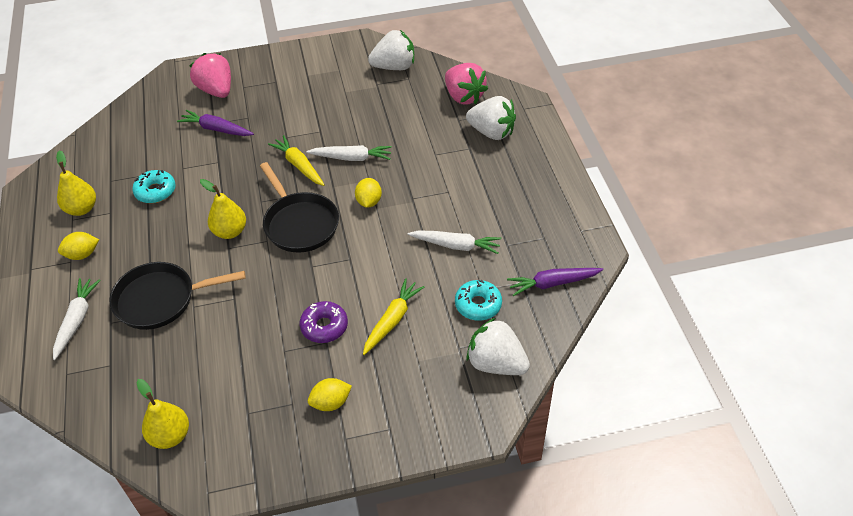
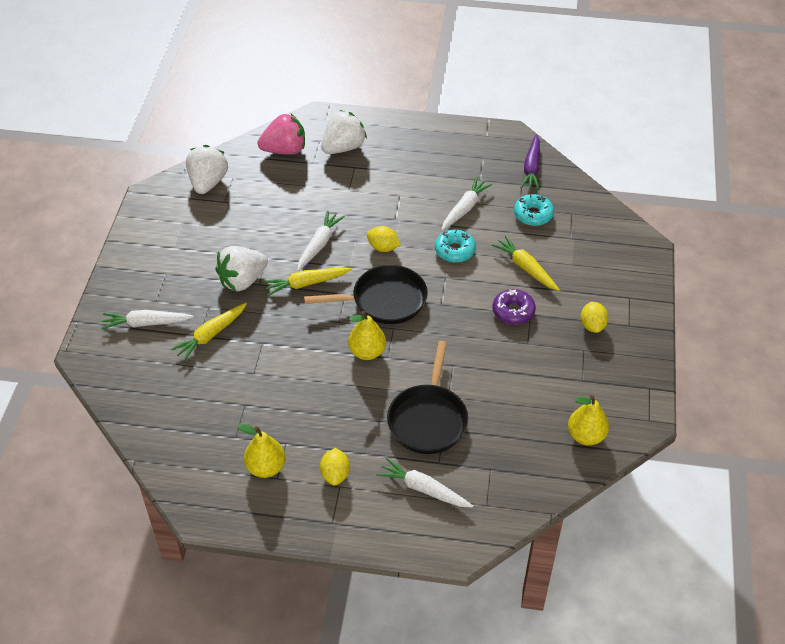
camera: 70 degrees left, 0 degrees up
turquoise donut [132,170,176,203] -> turquoise donut moved to [435,229,476,262]
purple carrot [177,110,254,136] -> yellow carrot [171,303,247,361]
pink strawberry [189,53,231,98] -> white carrot [101,310,194,329]
white strawberry [466,318,530,375] -> white strawberry moved to [215,246,268,291]

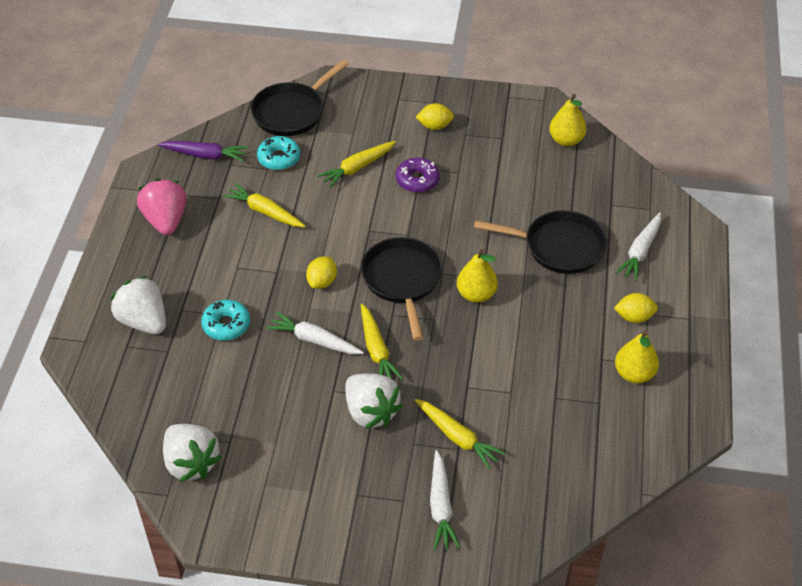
camera: 90 degrees left, 0 degrees up
white strawberry [186,145,228,194] -> white strawberry turned 135 degrees counterclockwise [163,424,222,482]
pink strawberry [257,114,305,155] -> pink strawberry moved to [137,178,187,235]
turquoise donut [435,229,476,262] -> turquoise donut moved to [201,300,250,341]
white carrot [442,177,492,231] -> yellow carrot [223,183,305,227]
none -> black pan [251,60,348,136]

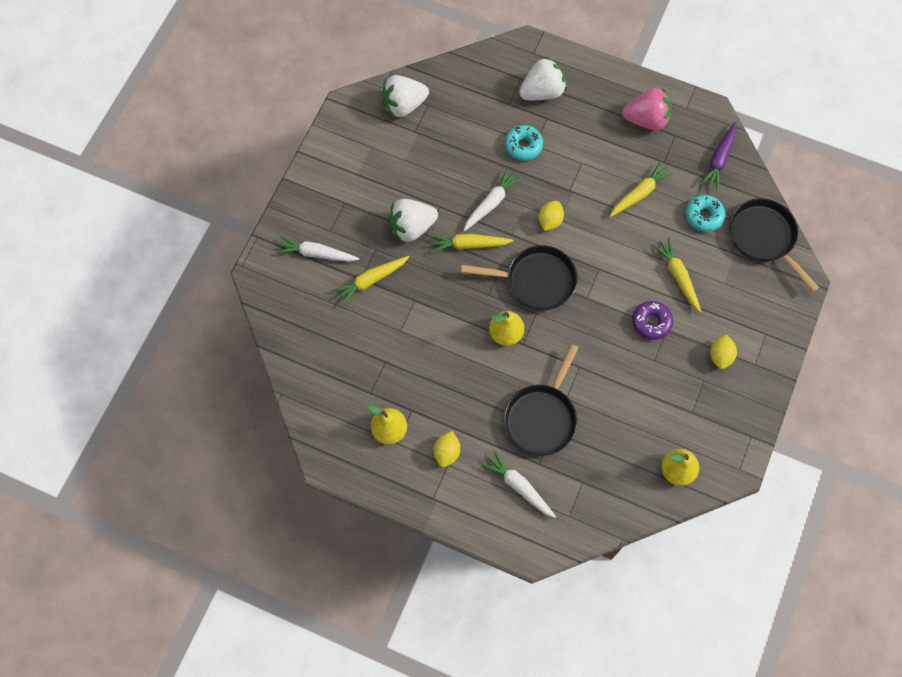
camera: 105 degrees right, 20 degrees up
yellow lemon [306,256,337,289] -> yellow lemon turned 75 degrees clockwise [539,201,564,231]

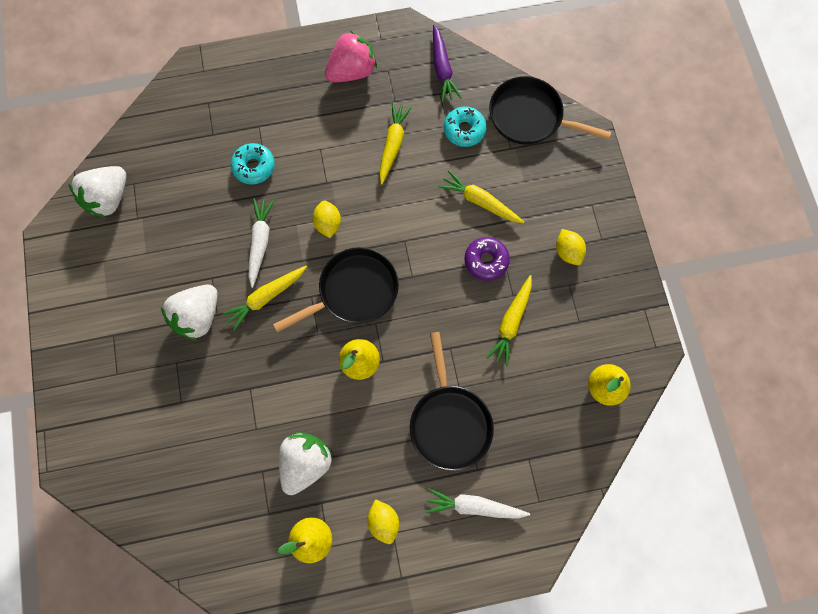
camera: 35 degrees left, 5 degrees up
white carrot [276,236,359,262] -> none
yellow carrot [332,256,409,305] -> yellow carrot moved to [486,275,532,366]
white strawberry [519,57,567,100] -> white strawberry moved to [279,432,333,495]

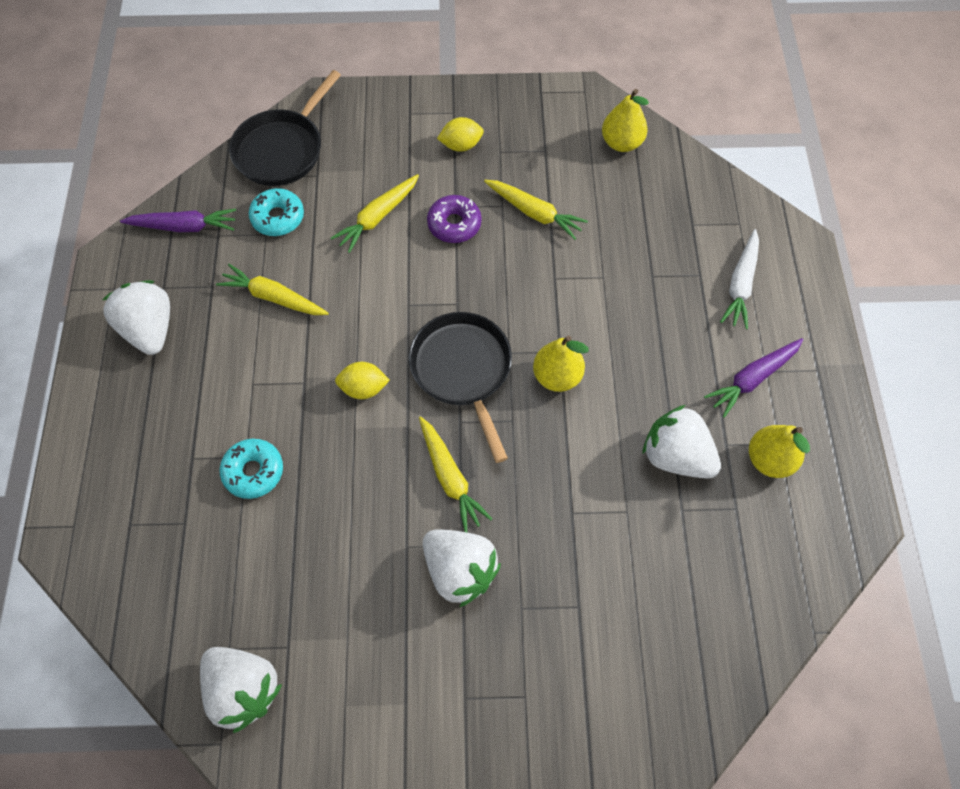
camera: 80 degrees left, 10 degrees down
white carrot [249,198,274,288] -> none
pink strawberry [325,30,377,82] -> white strawberry [102,280,170,355]
yellow lemon [367,499,399,544] -> purple carrot [704,338,804,418]
black pan [410,332,494,471] -> none

